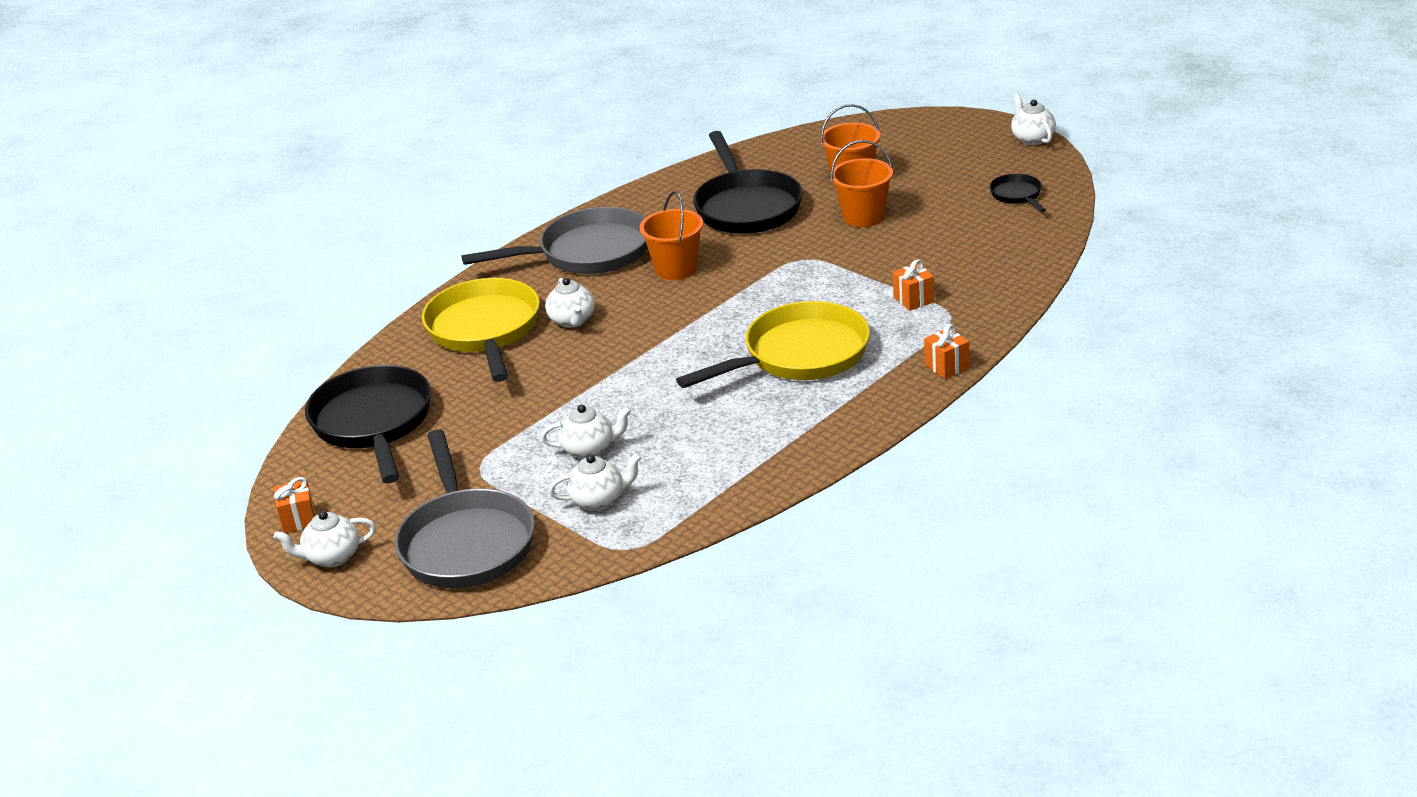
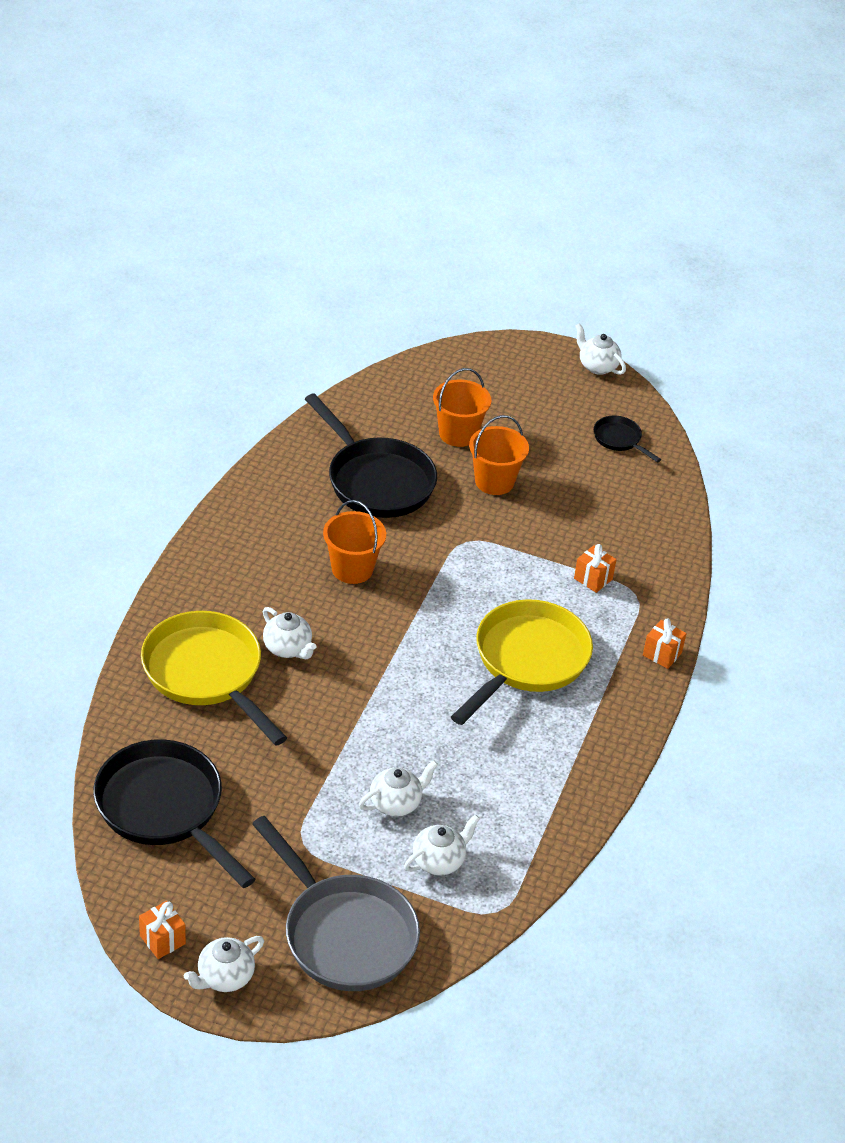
camera: 30 degrees left, 10 degrees up
grey pan [462,207,648,274] -> none

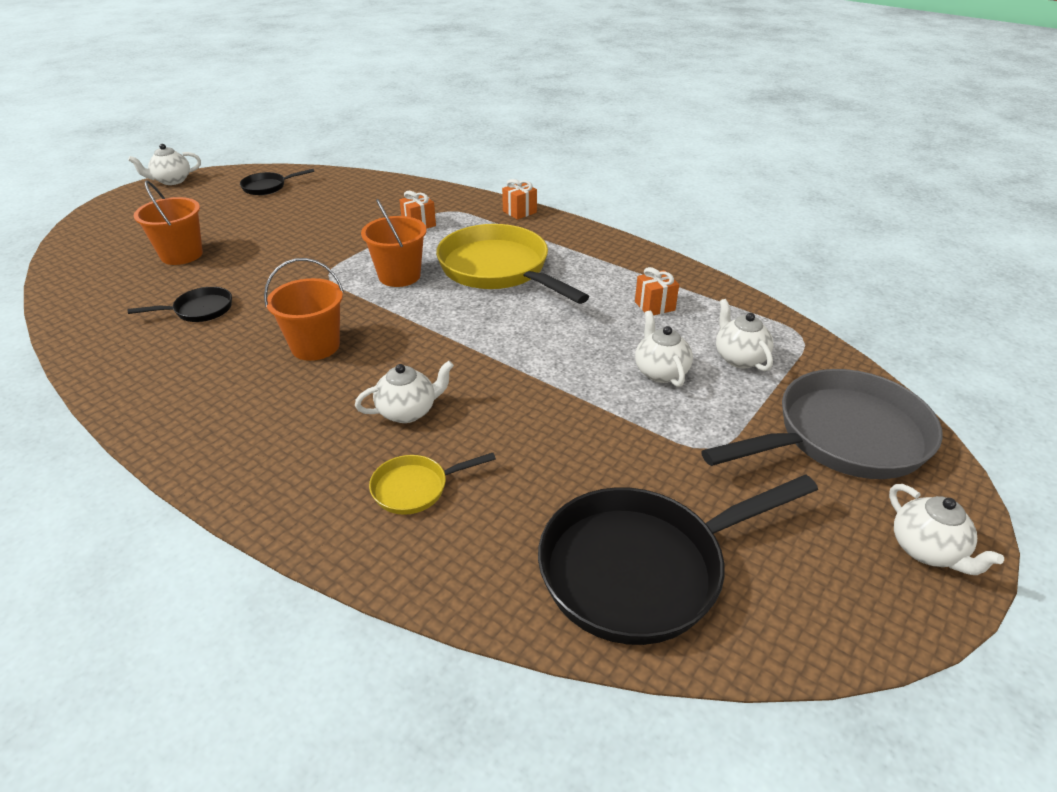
camera: 70 degrees left, 5 degrees down
orange gift [139,901,186,959] -> orange gift moved to [635,267,679,315]
yellow pan [141,611,287,746] -> yellow pan [369,453,496,515], size x0.47
black pan [305,393,437,518] -> black pan [128,287,232,322], size x0.47
orange bucket [469,415,529,495] -> orange bucket moved to [361,199,427,287]

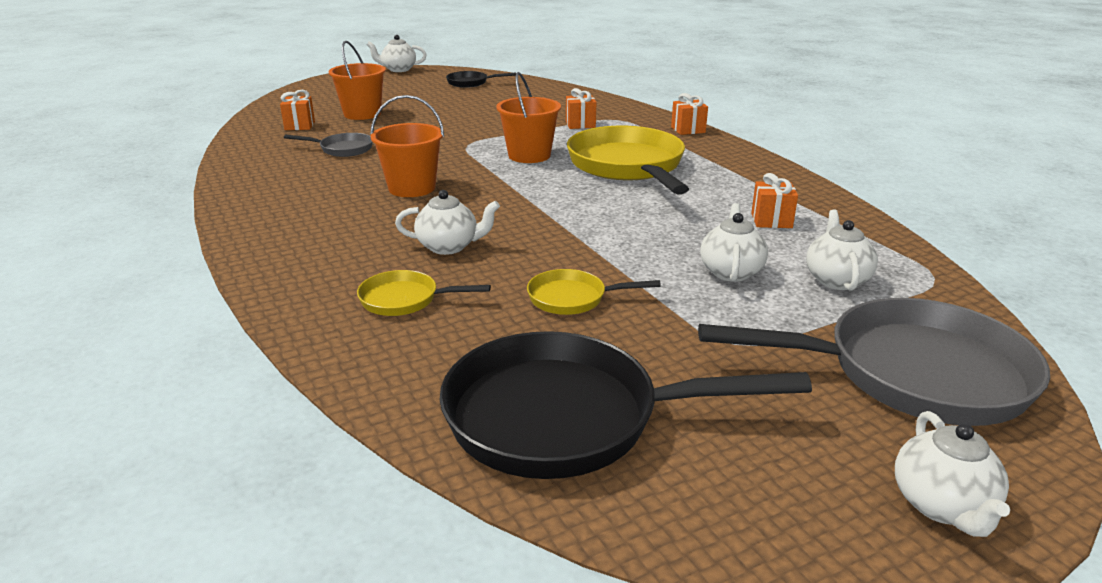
camera: 25 degrees right, 10 degrees down
black pan [128,287,232,322] -> grey pan [284,133,373,157]
none -> orange gift [280,90,315,130]
none -> yellow pan [527,269,661,315]

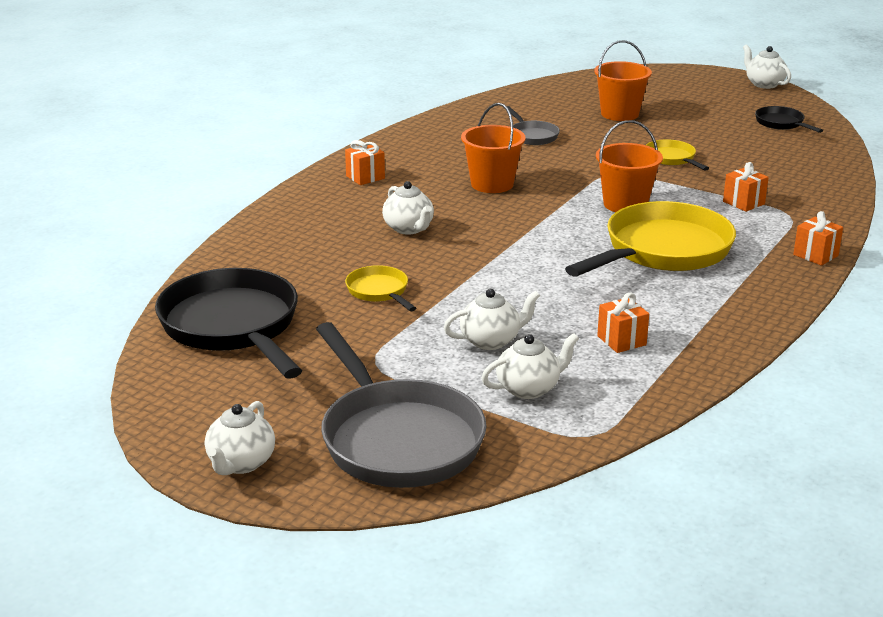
camera: 60 degrees right, 0 degrees up
orange gift [280,90,315,130] -> orange gift moved to [345,140,385,185]
yellow pan [357,270,491,316] -> yellow pan moved to [646,139,709,171]
white teapot [895,411,1010,537] -> white teapot turned 45 degrees counterclockwise [205,401,275,475]

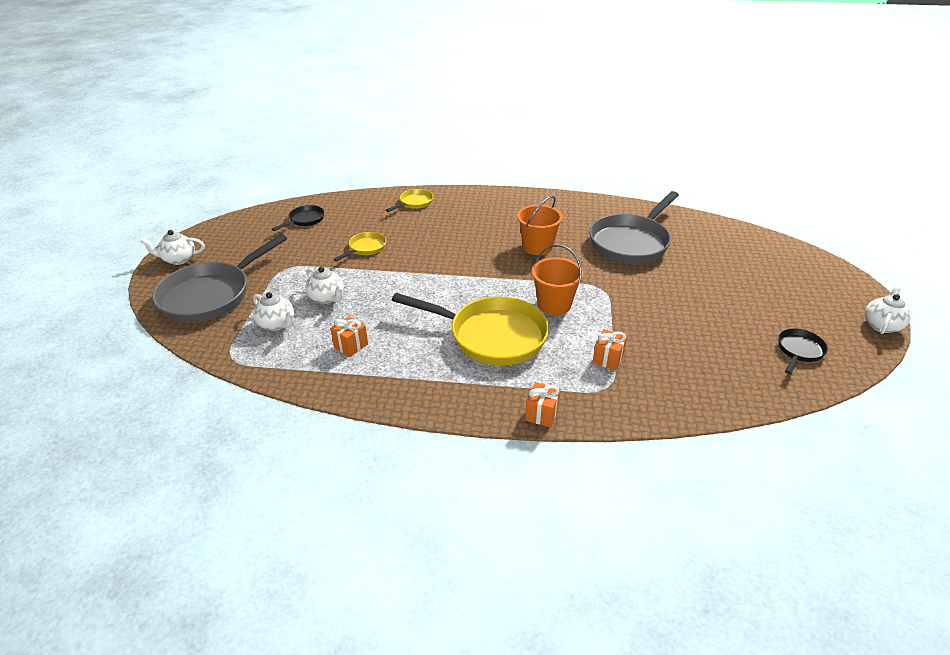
camera: 65 degrees right, 10 degrees up
black pan [155,268,302,379] -> black pan [272,205,324,231], size x0.47
orange gift [345,140,385,185] -> none
white teapot [382,181,434,235] -> none
grey pan [505,106,560,145] -> grey pan [589,191,679,264], size x2.14
orange bucket [594,40,652,121] -> none
yellow pan [646,139,709,171] -> yellow pan moved to [386,189,433,212]

